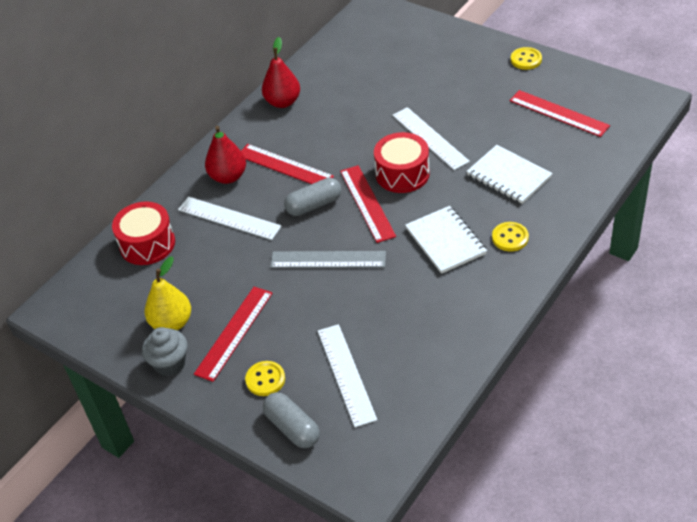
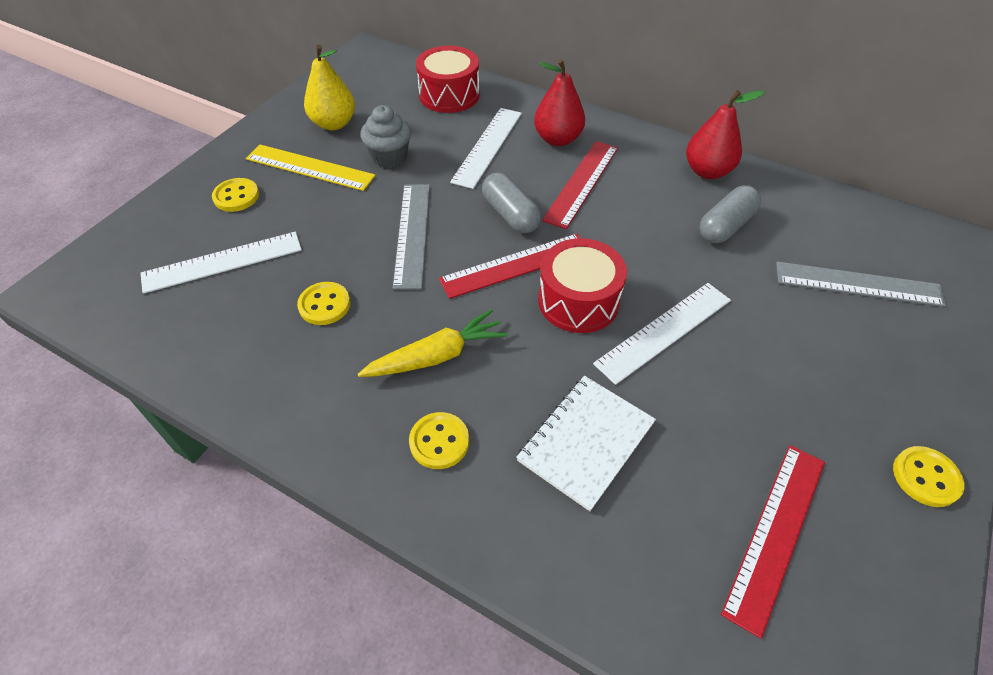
camera: 80 degrees right, 5 degrees up
grey cupcake [142,327,188,376] -> grey cupcake moved to [361,105,411,168]
red ruler [194,287,273,382] -> yellow ruler [246,144,376,191]
grey capsule [263,392,320,448] -> grey capsule moved to [699,185,761,243]
white notebook [405,206,487,274] -> yellow carrot [358,309,508,377]
none -> yellow button [297,282,351,325]
none -> grey ruler [776,261,946,307]

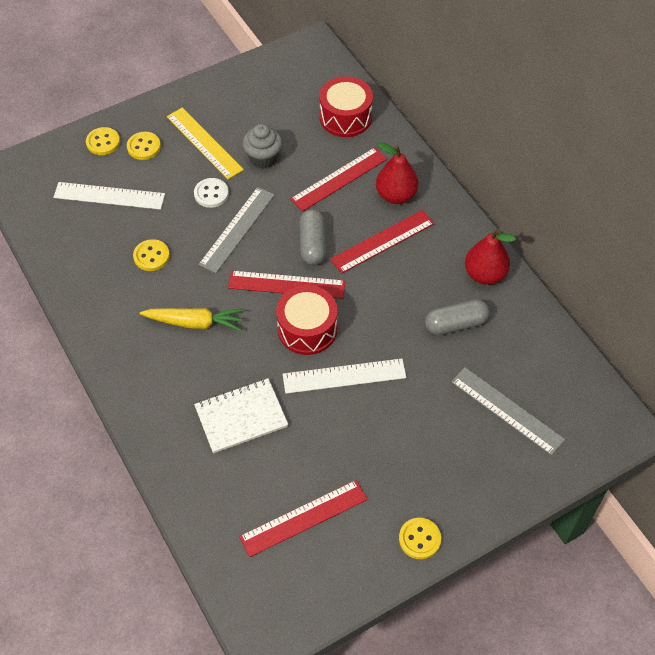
camera: 30 degrees right, 5 degrees up
yellow pear [304,45,355,130] -> none
yellow button [409,412,469,469] -> yellow button moved to [86,127,120,155]
white ruler [450,108,522,189] -> red ruler [290,147,387,212]
none -> white button [194,178,229,208]

